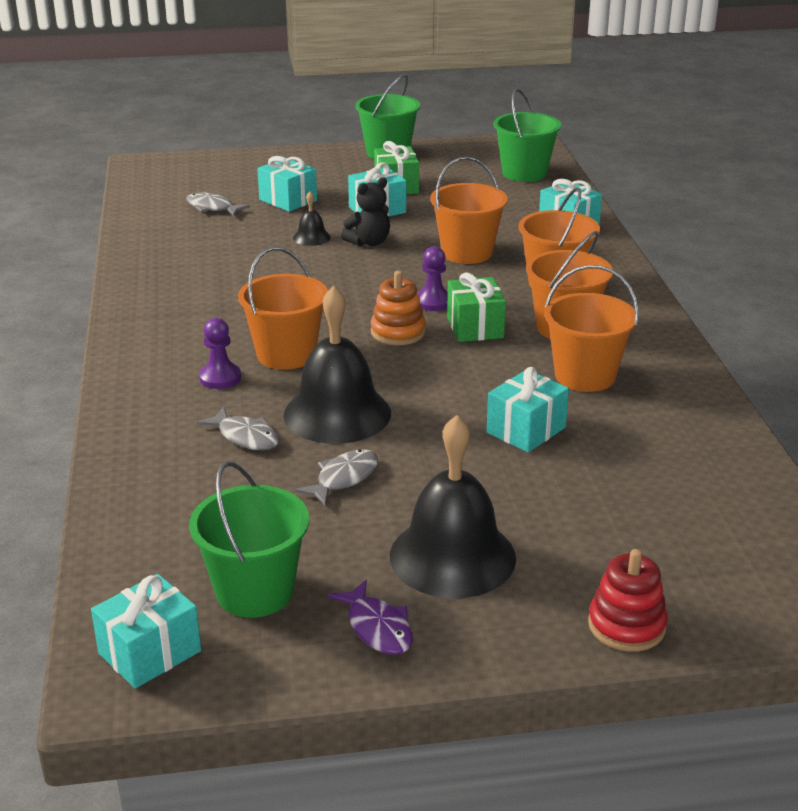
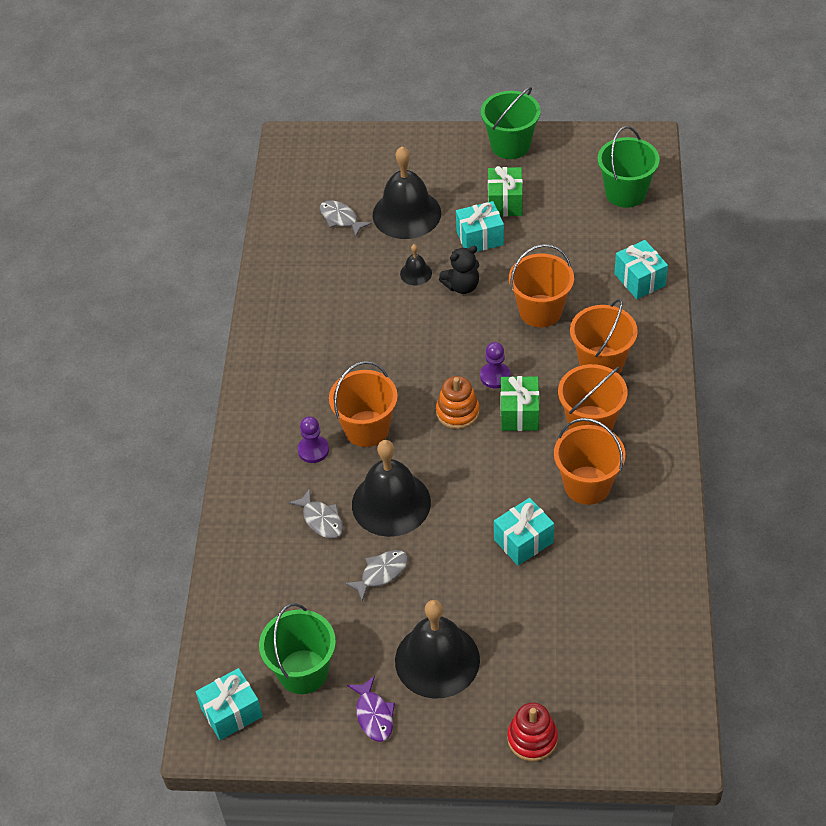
camera: 15 degrees right, 20 degrees up
turquoise gift [257,156,317,212] -> black bell [372,146,441,239]

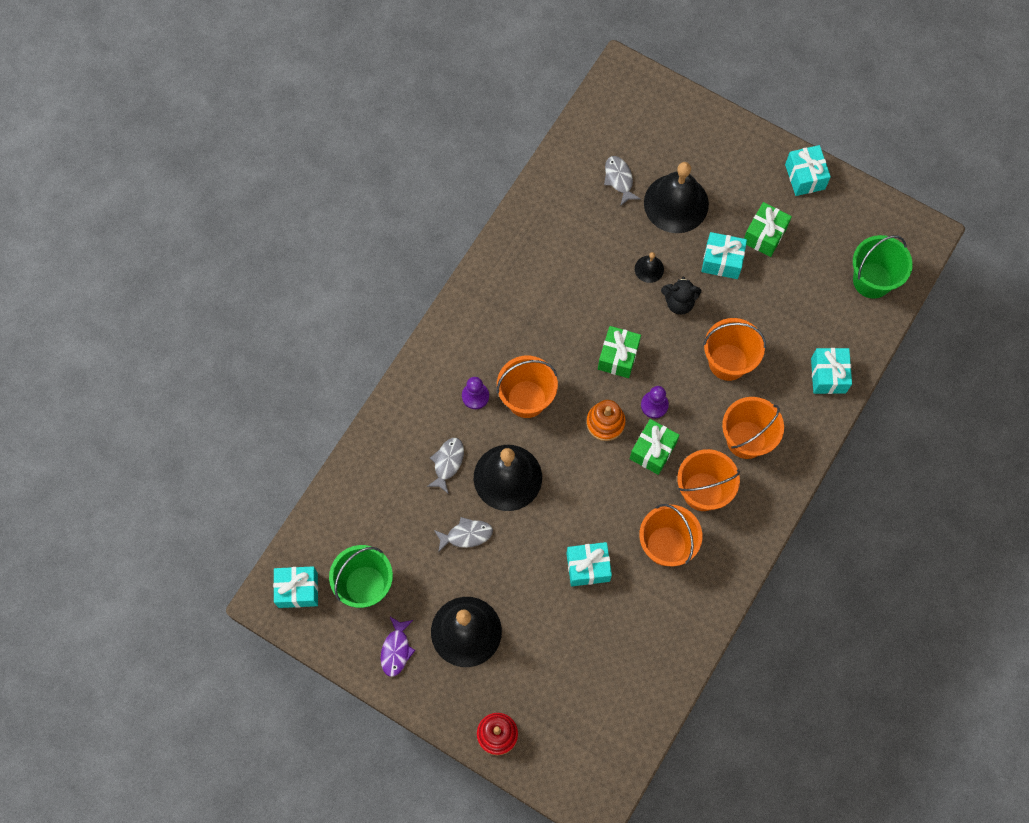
camera: 25 degrees right, 20 degrees up
grey fish [288,488,343,539] -> grey fish turned 150 degrees counterclockwise [427,438,464,494]
green bucket [481,87,541,159] -> turquoise gift [785,145,831,196]
none -> green gift [598,326,641,378]

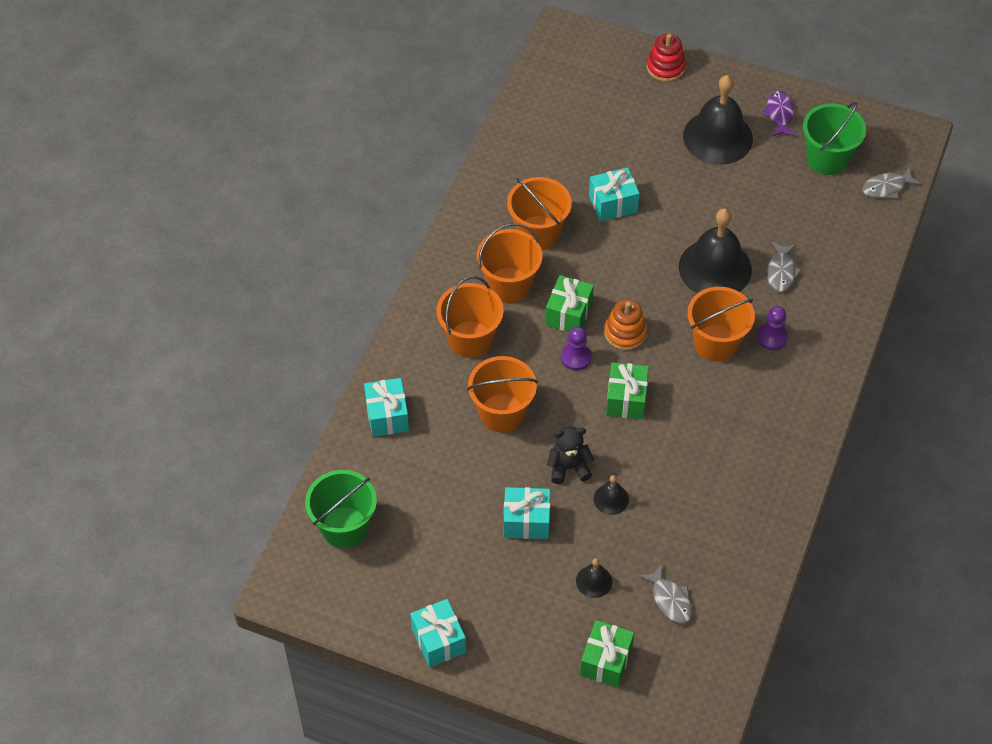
camera: 170 degrees right, 15 degrees down
turquoise gift [273,566,318,608] -> none
grey fish [434,517,493,553] -> grey fish moved to [862,167,921,199]
black bell [644,162,709,233] -> black bell [576,558,612,598], size x0.45
green gift [744,202,792,257] -> green gift moved to [580,620,634,688]

